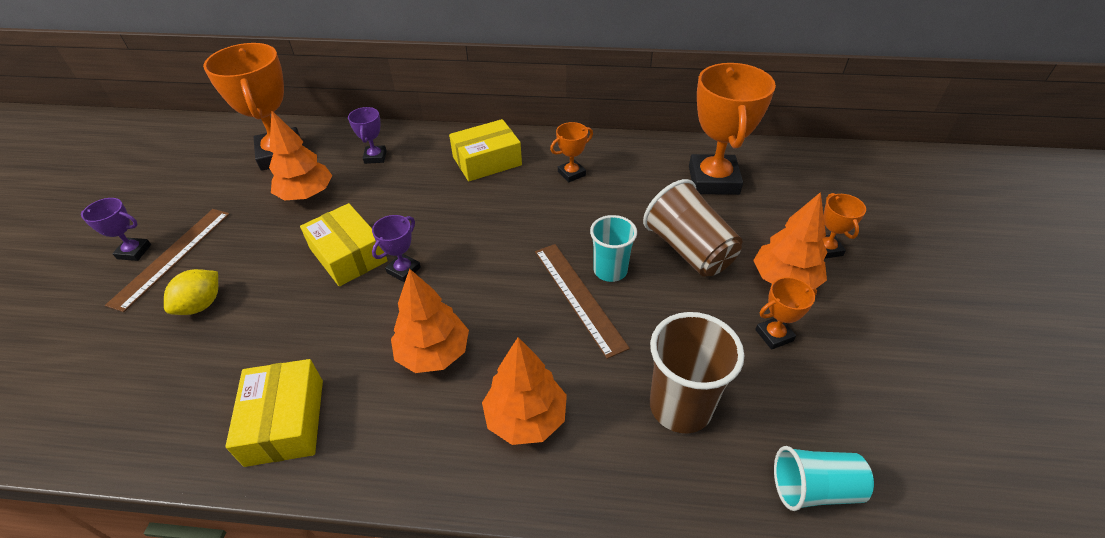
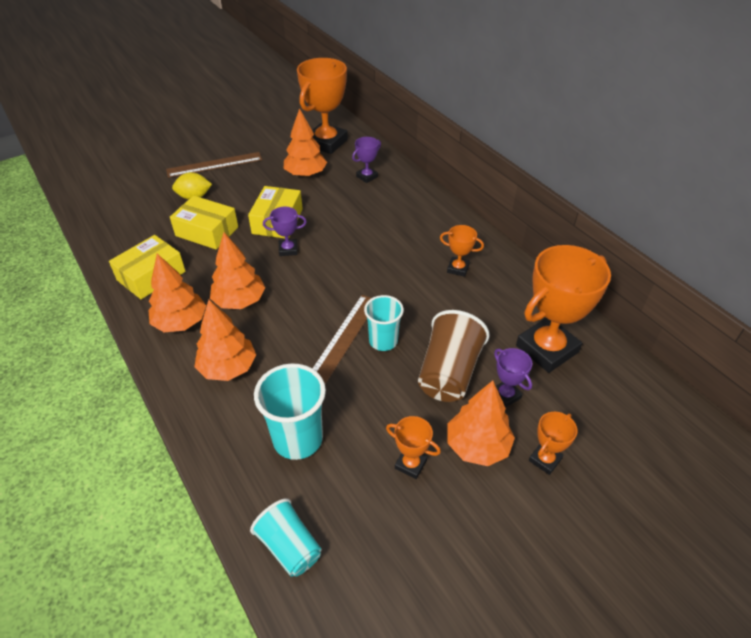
camera: 50 degrees right, 0 degrees up
purple trophy [81,198,151,261] -> purple trophy moved to [494,348,532,408]
yellow box [449,119,522,181] -> yellow box moved to [170,196,238,249]
brown cup [650,312,744,433] -> turquoise cup [254,363,326,460]
none -> orange tree [148,254,206,332]

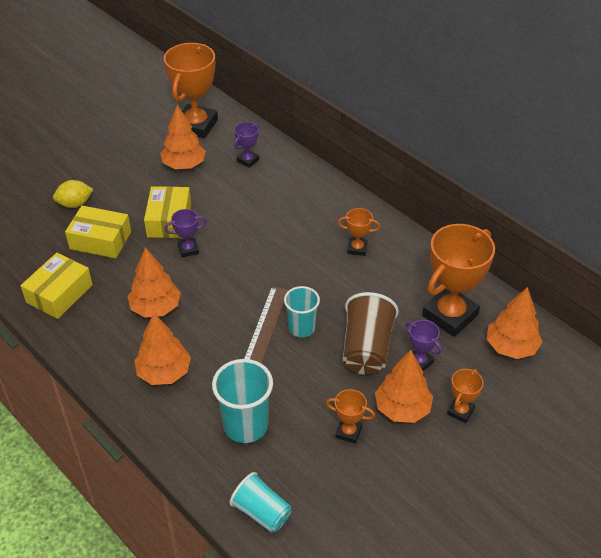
camera: 10 degrees left, 0 degrees up
orange tree [148,254,206,332] -> orange tree moved to [487,287,542,359]
brown ruler [166,152,262,178] -> none

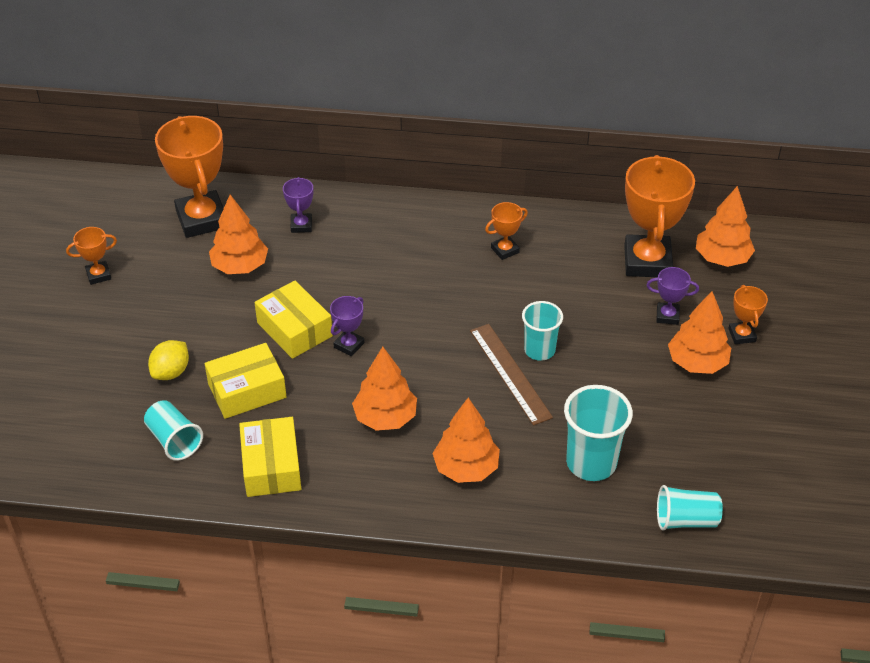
camera: 40 degrees left, 0 degrees up
orange trophy [326,389,375,444] -> orange trophy moved to [66,227,117,285]
brown cup [343,292,399,375] -> none
none -> turquoise cup [144,400,203,461]

